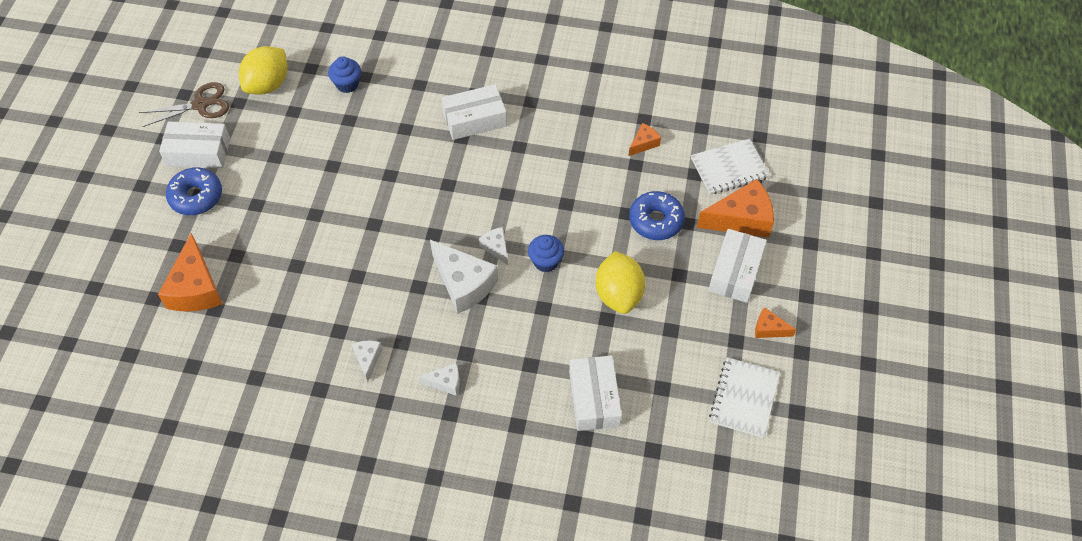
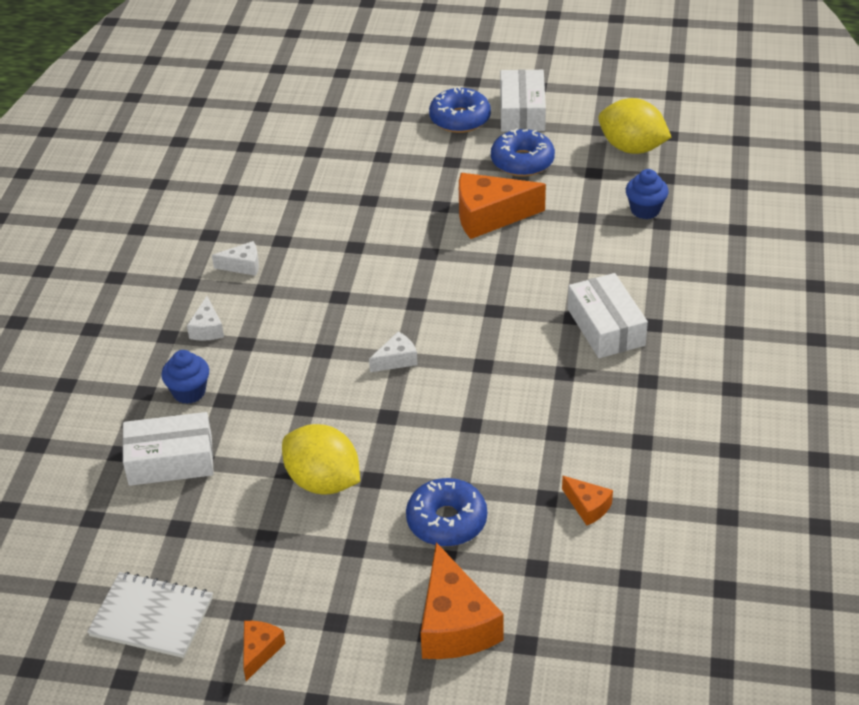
camera: 90 degrees right, 15 degrees down
brown scissors [139,82,229,127] -> none
orange cheese [158,233,222,312] -> orange cheese moved to [459,173,546,239]
white cheese [430,240,498,314] -> none
blue cupcake [528,235,564,272] -> blue cupcake moved to [161,350,209,404]
yellow lemon [595,251,645,314] -> yellow lemon turned 45 degrees clockwise [282,424,360,494]
white notebook [691,138,770,195] -> none
white box [708,229,767,303] -> none
none -> blue donut [491,128,555,177]

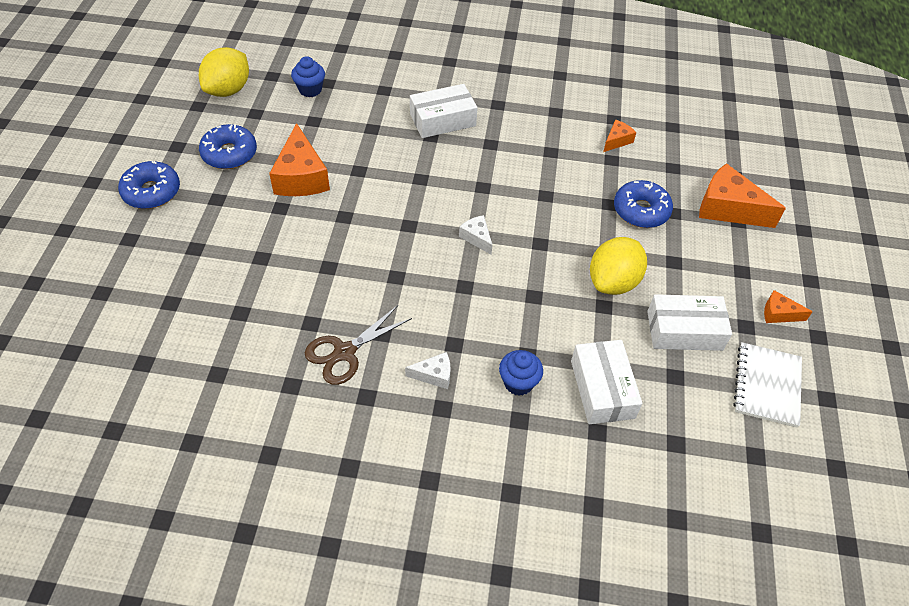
camera: 95 degrees left, 10 degrees up
white cheese [212,241,259,276] -> brown scissors [305,305,412,385]
orange cheese [421,542,504,659] -> orange cheese turned 135 degrees counterclockwise [699,163,786,228]
white box [500,69,546,132] -> white box moved to [647,294,732,351]

